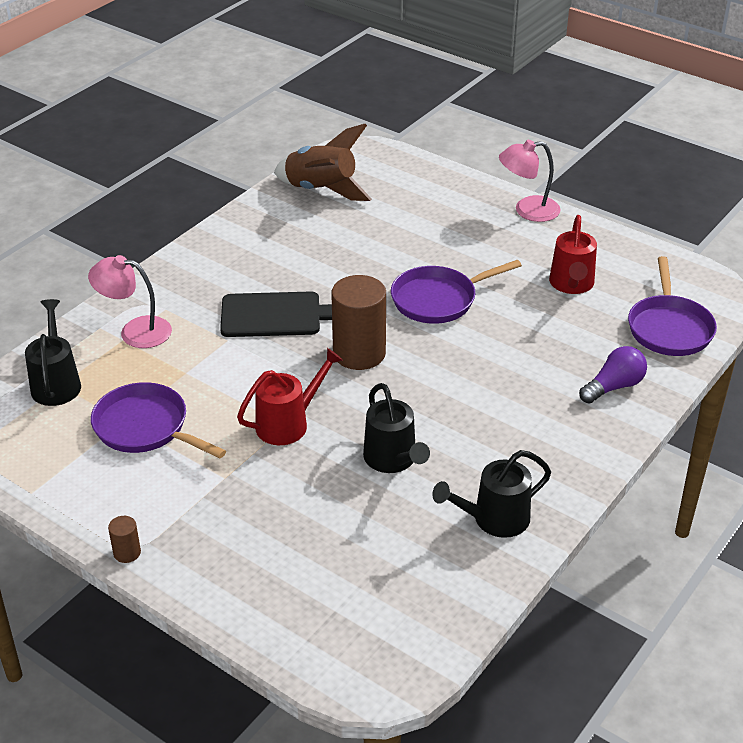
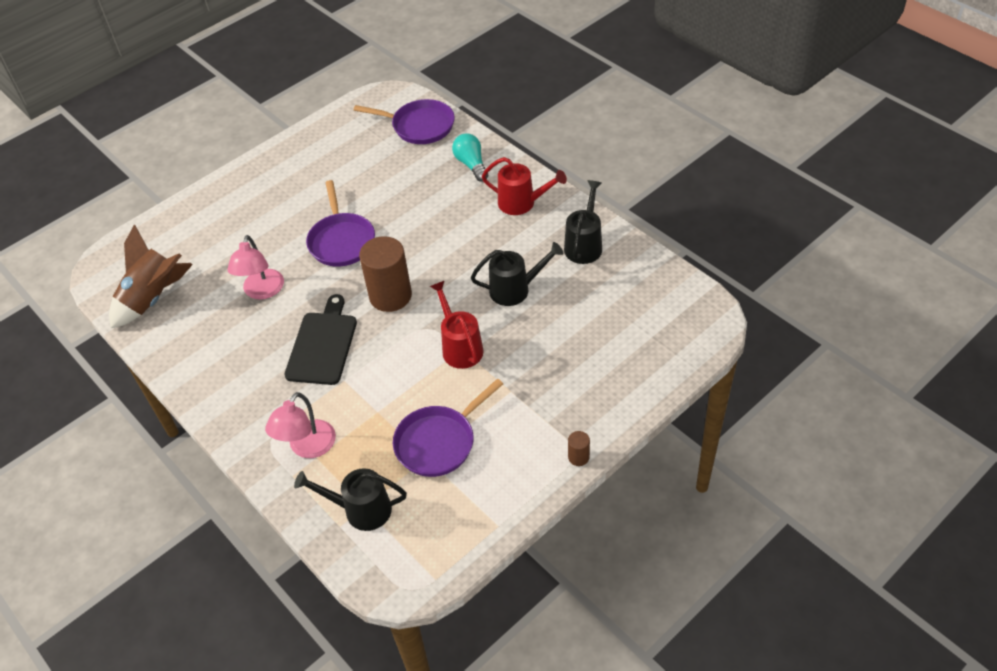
camera: 75 degrees left, 10 degrees up
black watering can [432,450,551,538] -> black watering can turned 150 degrees counterclockwise [564,180,602,264]
pink lamp [499,140,561,222] -> pink lamp moved to [227,235,284,300]
red watering can [549,215,597,294] -> red watering can moved to [482,157,567,215]
purple light bulb [579,346,647,404] -> turquoise light bulb [452,133,488,182]

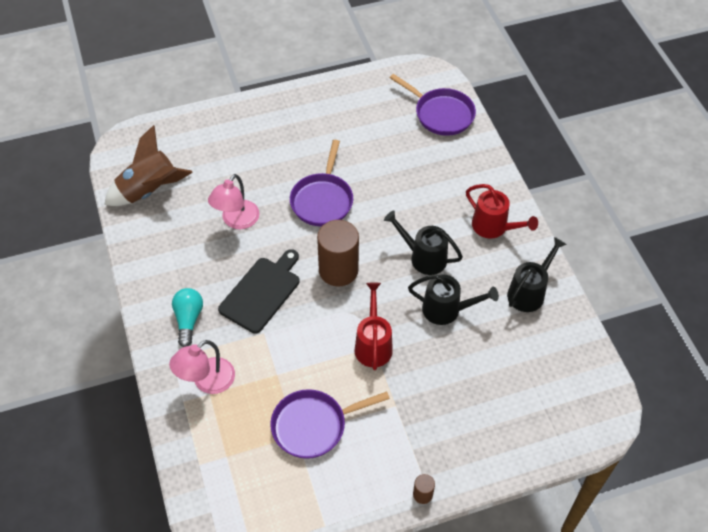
camera: 20 degrees right, 5 degrees up
black watering can [294,468,407,531] -> black watering can moved to [384,210,463,275]
turquoise light bulb [452,133,488,182] -> turquoise light bulb moved to [172,288,203,347]

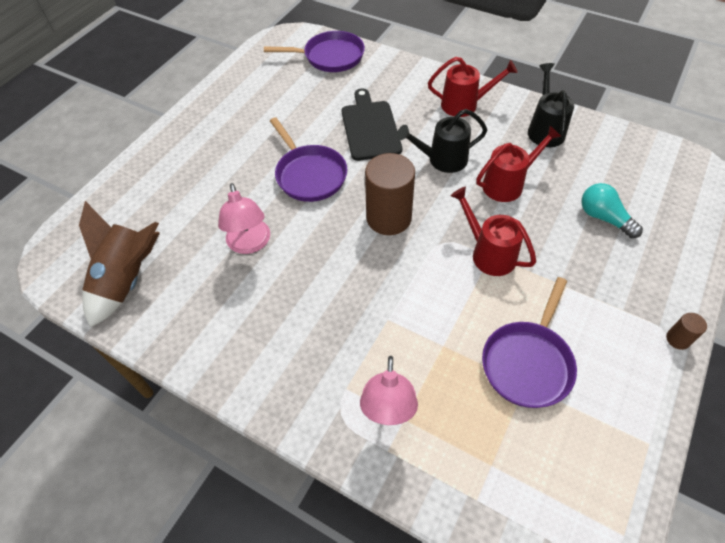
camera: 40 degrees left, 0 degrees up
turquoise light bulb [172,288,203,347] -> turquoise light bulb moved to [581,183,643,238]
black cutting board [218,249,300,334] -> black cutting board moved to [342,88,402,161]
black watering can [408,274,499,325] -> red watering can [476,126,562,202]

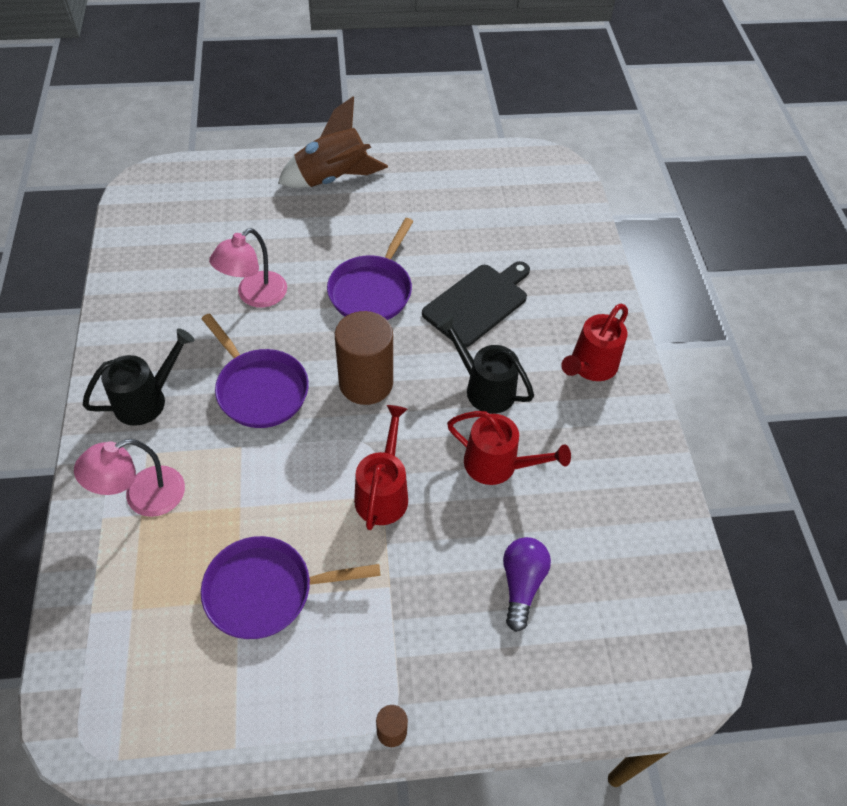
camera: 50 degrees right, 0 degrees up
brown rocket [79,201,160,327] -> brown rocket moved to [278,97,388,188]
purple pan [264,31,365,72] -> purple pan moved to [201,313,309,428]
red watering can [428,57,518,117] -> red watering can turned 75 degrees clockwise [561,304,628,381]
black watering can [528,63,574,147] -> black watering can moved to [83,328,194,426]
turquoise light bulb [581,183,643,238] -> purple light bulb [503,537,551,632]

